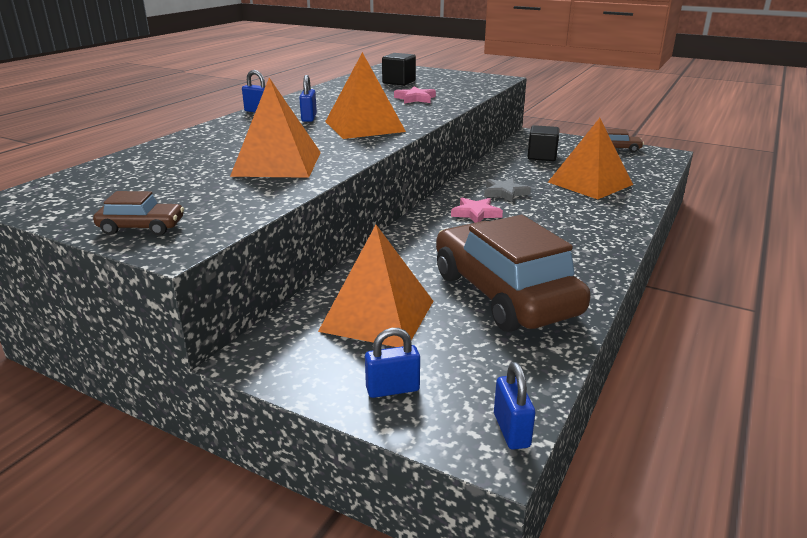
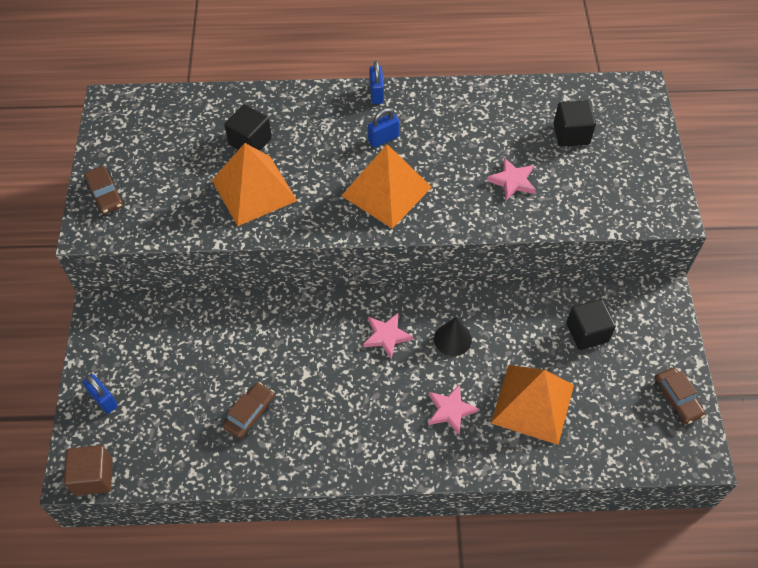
camera: 60 degrees right, 30 degrees up
orange pyramid [318,225,433,347] -> none
brown car [436,215,591,332] -> brown car [223,382,275,439], size x0.41
grey star [484,178,531,202] -> black cone [434,317,472,356]
blue padlock [494,362,535,450] -> brown cube [64,445,113,496]
none -> black cube [224,104,272,151]
none -> pink star [428,384,479,435]

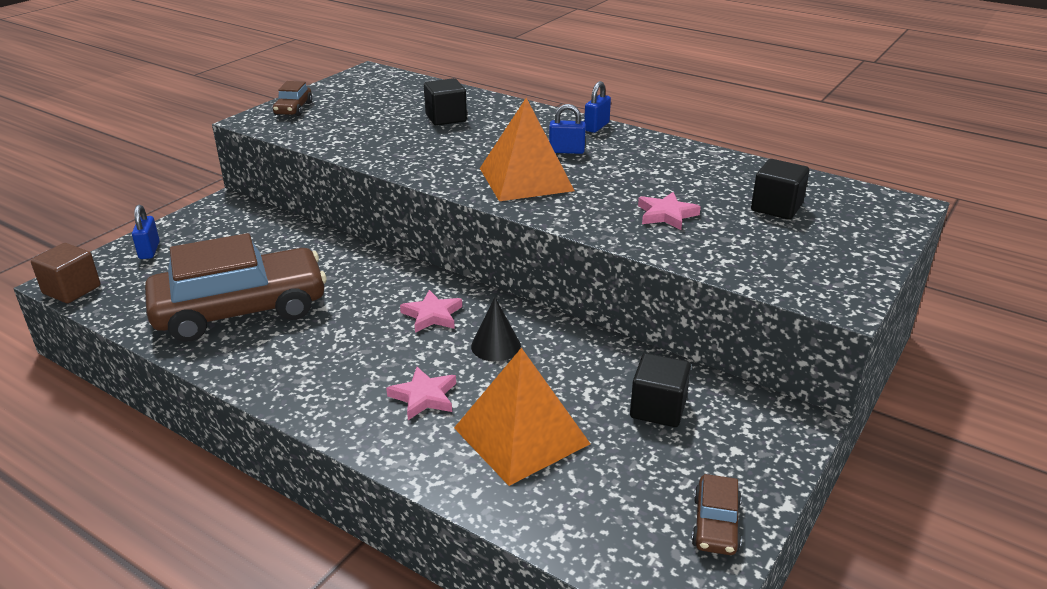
camera: 35 degrees right, 25 degrees down
orange pyramid [212,143,297,226] -> none
brown car [223,382,275,439] -> brown car [145,233,327,342], size x2.42

